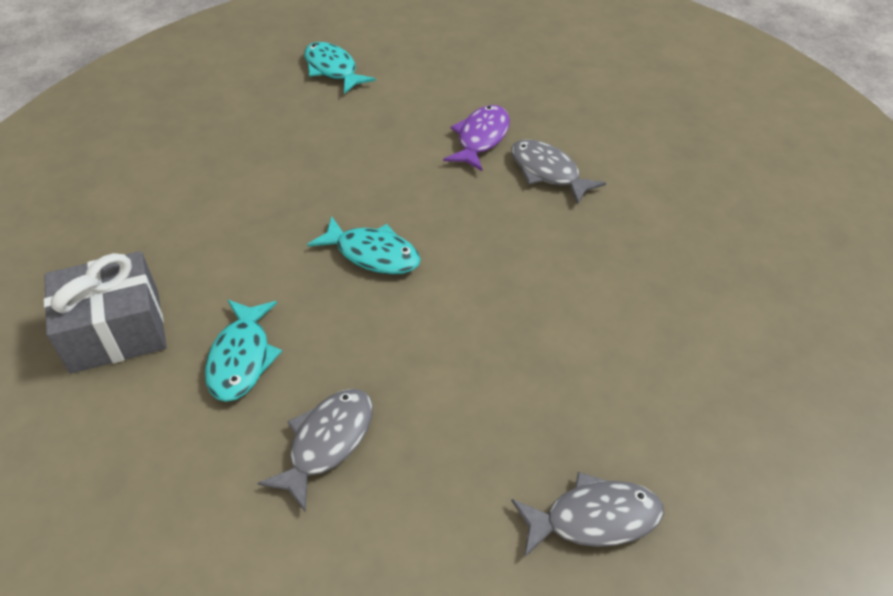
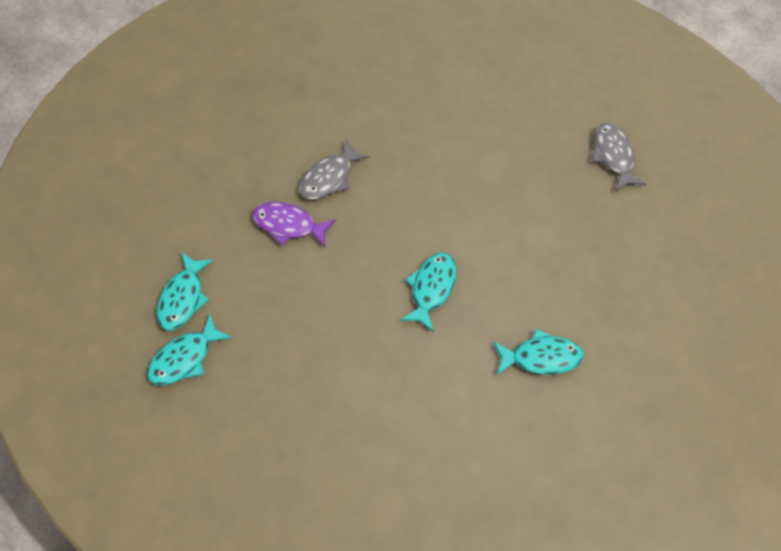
camera: 95 degrees left, 15 degrees up
grey gift [44,251,167,374] -> none
grey fish [257,389,373,513] -> none
none -> turquoise fish [157,252,214,331]

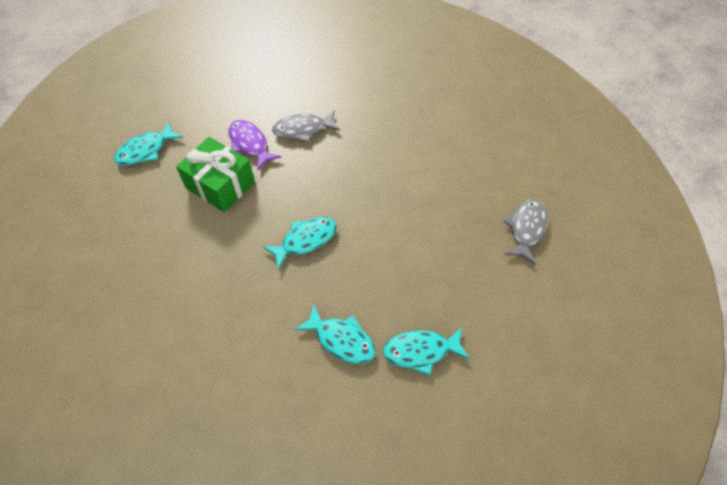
camera: 35 degrees right, 5 degrees down
turquoise fish [147,314,232,385] -> turquoise fish moved to [383,327,470,375]
none -> green gift [176,137,255,212]

